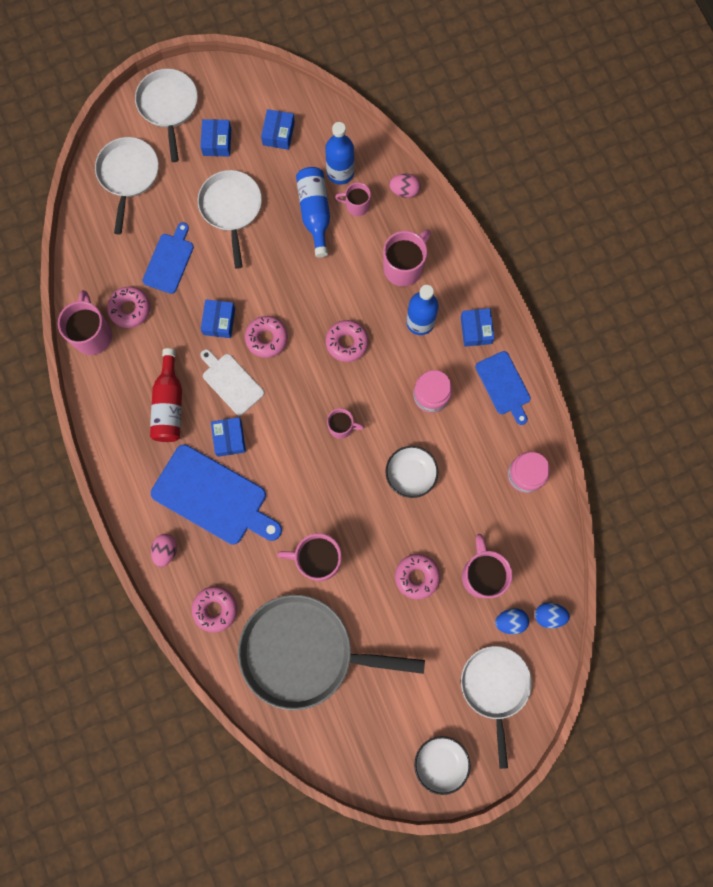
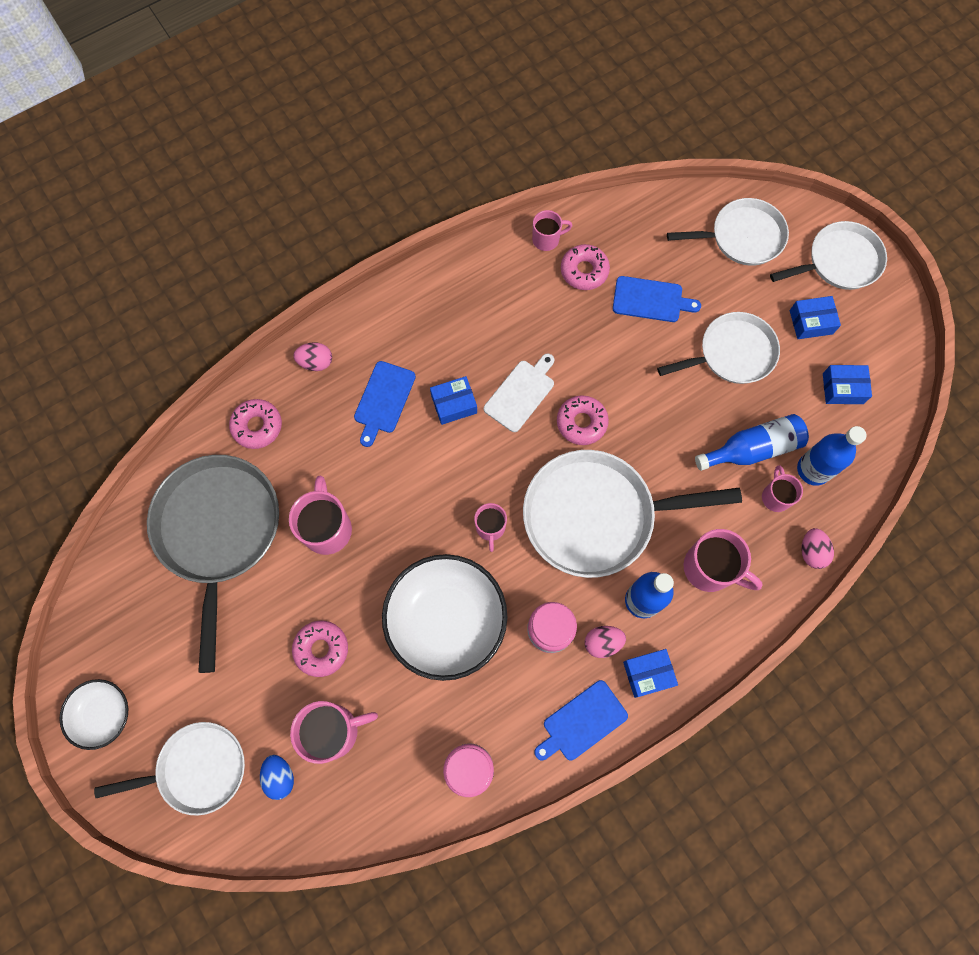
camera: 80 degrees right, 5 degrees down
pink mug [58,290,112,355] -> pink mug [532,210,573,251], size x0.60
red bottle [150,348,182,442] -> none
blue cutting board [151,444,282,544] -> blue cutting board [354,361,416,447], size x0.58
blue box [201,299,235,338] -> none
pink donut [326,320,369,362] -> white pan [523,450,742,578]
white bowl [385,446,438,498] -> white bowl [382,554,507,681], size x1.86
blue egg [535,602,570,628] -> none
none -> pink egg [585,626,626,658]

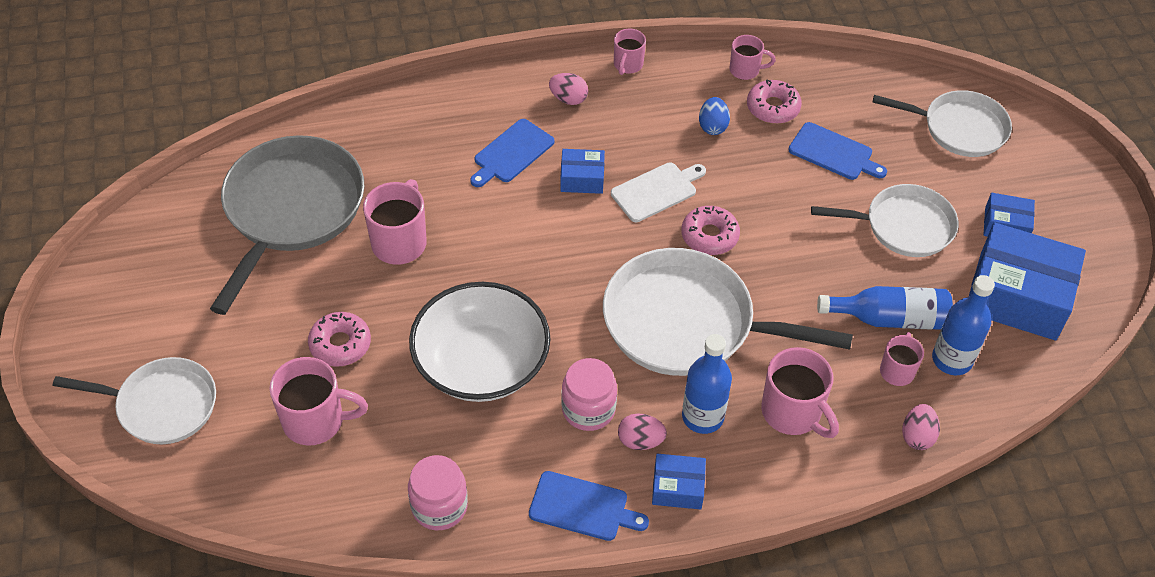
camera: 20 degrees right, 20 degrees down
white bowl [59,679,128,750] -> none
pink donut [229,399,282,449] -> none
blue egg [260,755,294,800] -> blue egg moved to [699,97,730,135]
pink egg [293,342,332,371] -> pink egg moved to [549,73,588,105]
pink mug [474,503,507,552] -> pink mug moved to [614,29,646,75]
blue cutting board [534,680,628,760] -> blue cutting board turned 150 degrees counterclockwise [529,471,649,541]
white pan [770,221,887,290] -> none
blue box [823,365,872,404] -> blue box [969,223,1086,340], size x2.05

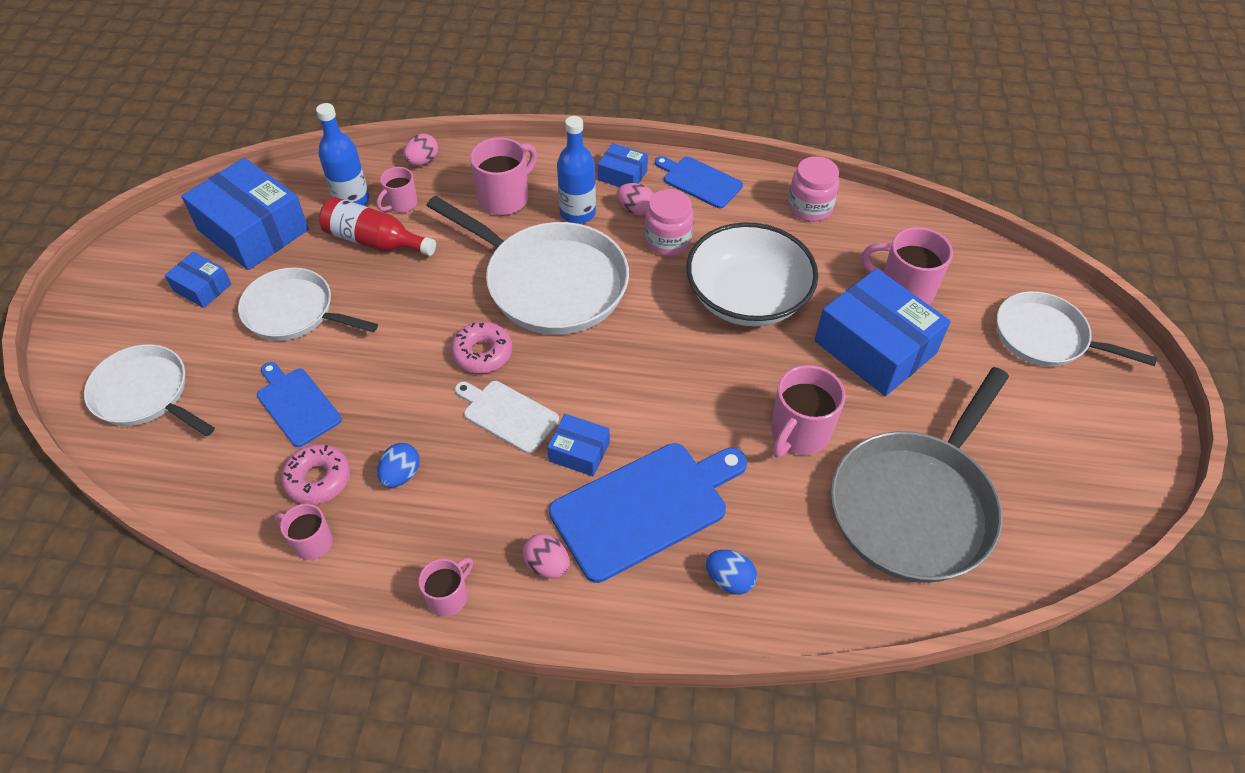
camera: 160 degrees left, 0 degrees up
pink donut [308,312,371,367] -> blue box [815,268,951,396]
blue cutting board [470,119,555,187] -> blue cutting board [549,443,747,583], size x1.73
white cutting board [611,162,706,222] -> white cutting board turned 45 degrees clockwise [455,381,559,454]
pink mug [761,347,839,438] -> pink mug turned 60 degrees clockwise [470,137,537,215]
blue bottle [817,286,953,330] -> red bottle [319,197,436,256]
none -> blue egg [706,550,757,595]

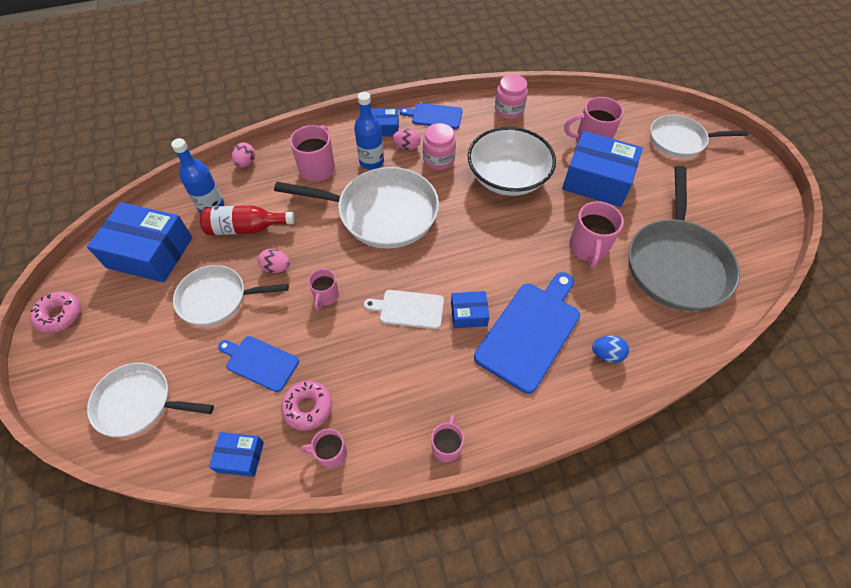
camera: 25 degrees left, 5 degrees up
blue box [165,252,231,308] -> blue box moved to [209,432,264,477]
pink mug [377,167,417,213] -> pink mug moved to [308,269,339,310]
blue egg [377,443,420,488] -> none
pink donut [451,322,512,373] -> pink donut moved to [30,291,81,333]
pink egg [523,533,570,579] -> pink egg moved to [258,249,290,273]

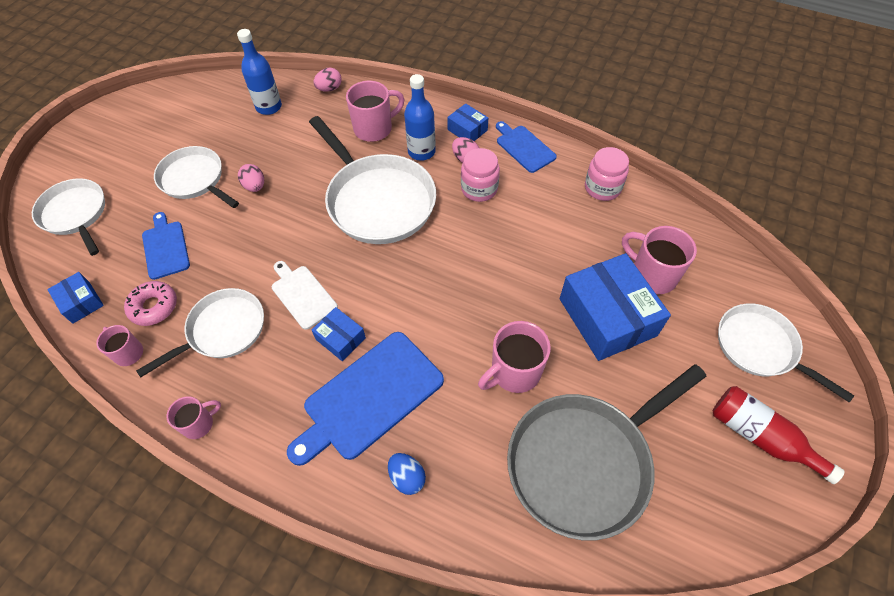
camera: 45 degrees right, 0 degrees up
pink donut [30,291,81,333] -> none
blue box [87,202,192,282] -> none
red bottle [200,205,295,235] -> red bottle moved to [713,386,845,484]
pink mug [308,269,339,310] -> none
white bowl [468,127,556,196] -> none
blue cutting board [474,272,580,394] -> blue cutting board turned 150 degrees clockwise [287,332,444,466]
none -> white pan [136,288,264,378]

